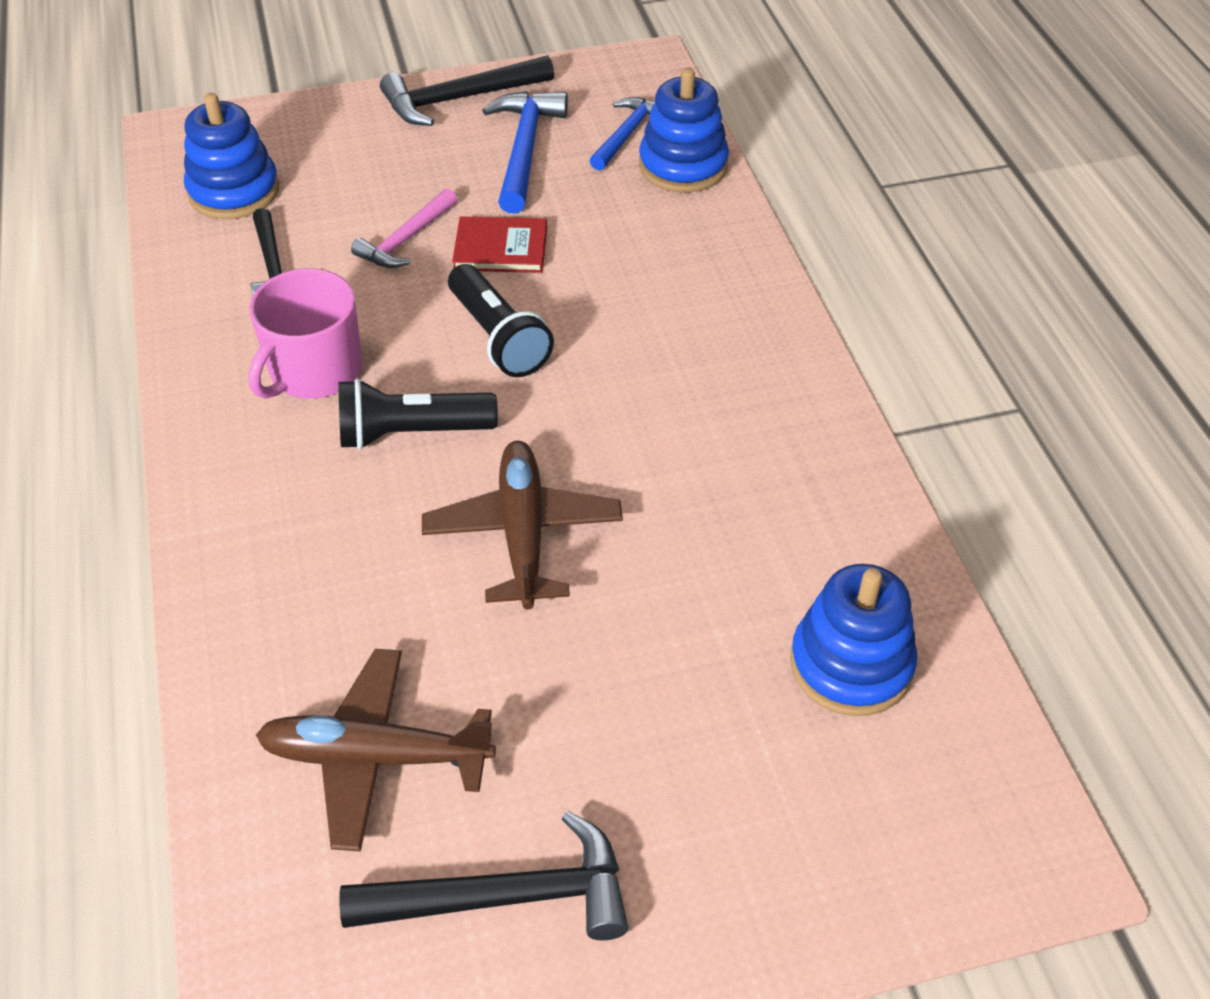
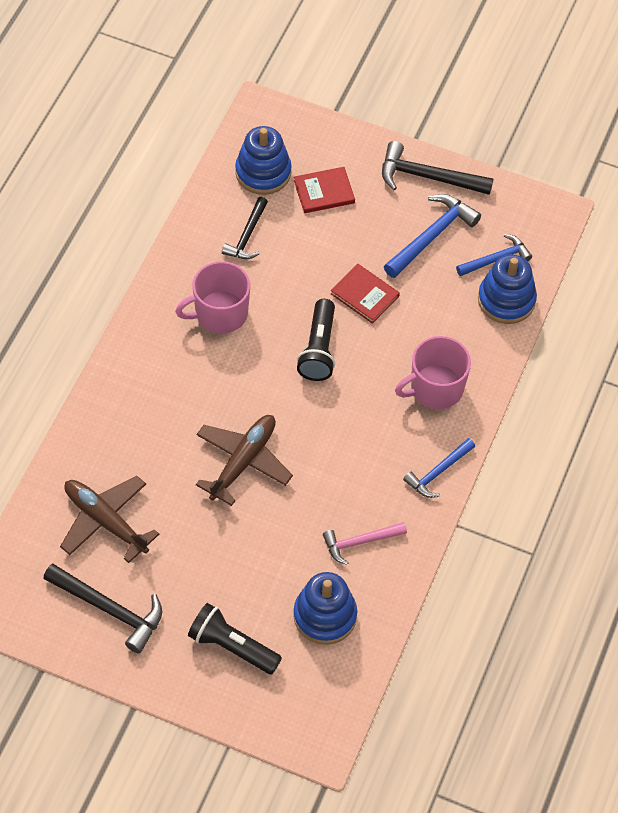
camera: 35 degrees right, 10 degrees up
black flashlight [339,378,498,450] -> black flashlight moved to [188,603,282,674]
pink hammer [351,188,457,268] -> pink hammer moved to [323,522,407,565]
none -> red book [294,167,355,213]
none -> pink mug [395,336,471,409]
none -> blue hammer [403,438,475,498]

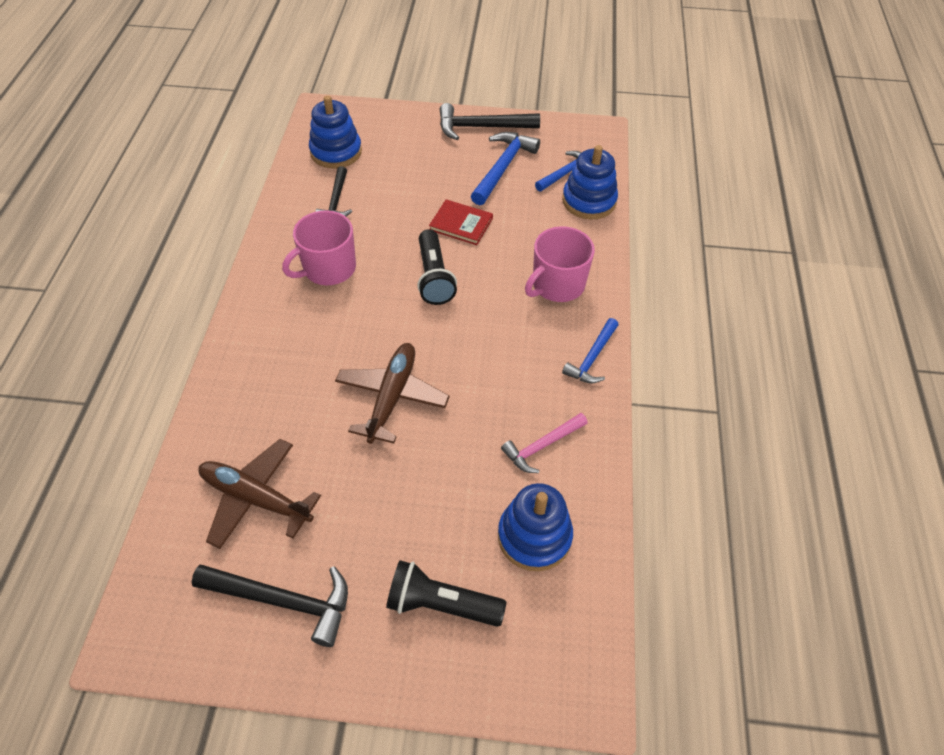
camera: 15 degrees left, 5 degrees down
red book [294,167,355,213] -> none

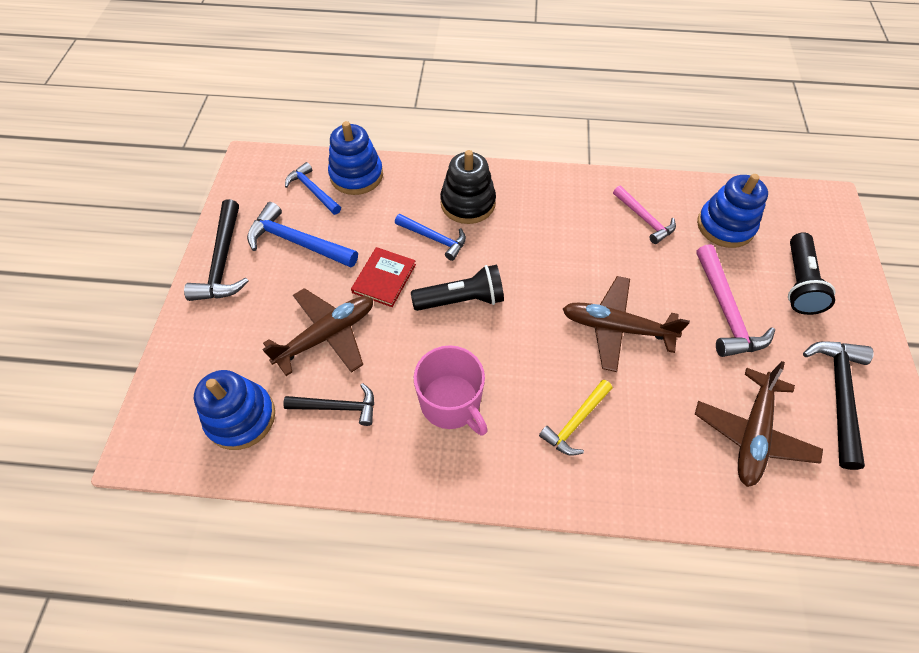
camera: 90 degrees left, 5 degrees up
pink mug [525,226,595,302] -> black stacking toy [440,150,496,224]
blue hammer [562,318,619,384] -> blue hammer moved to [395,214,466,261]
none -> brown plane [262,288,373,376]
none -> yellow hammer [539,379,612,456]
none -> pink hammer [696,244,775,357]

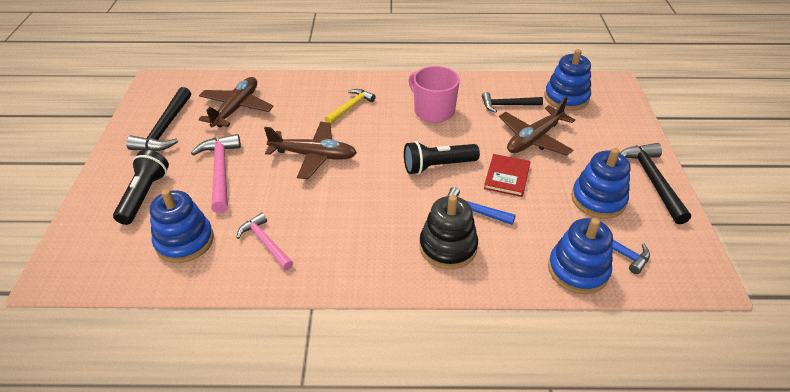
camera: 175 degrees right, 15 degrees down
blue hammer [247,202,358,267] -> blue stacking toy [571,148,630,219]

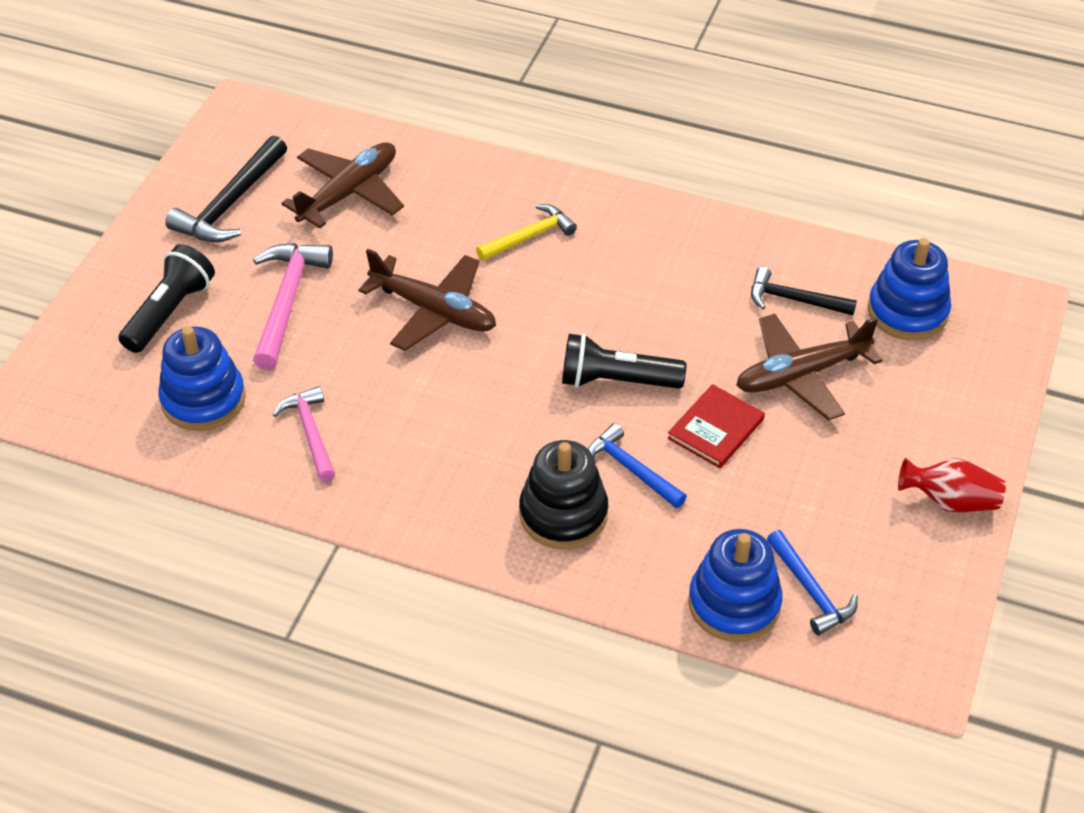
camera: 20 degrees right, 5 degrees up
pink mug [409,66,460,123] -> none
blue stacking toy [571,148,630,219] -> none
black hammer [620,143,691,224] -> red vase [898,458,1006,512]

